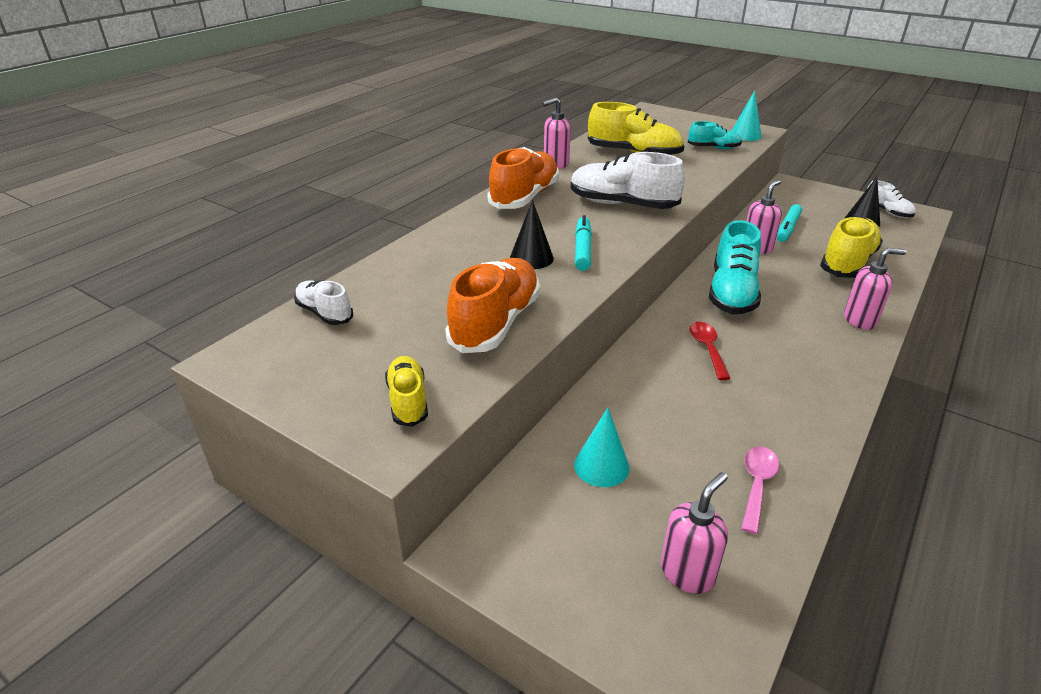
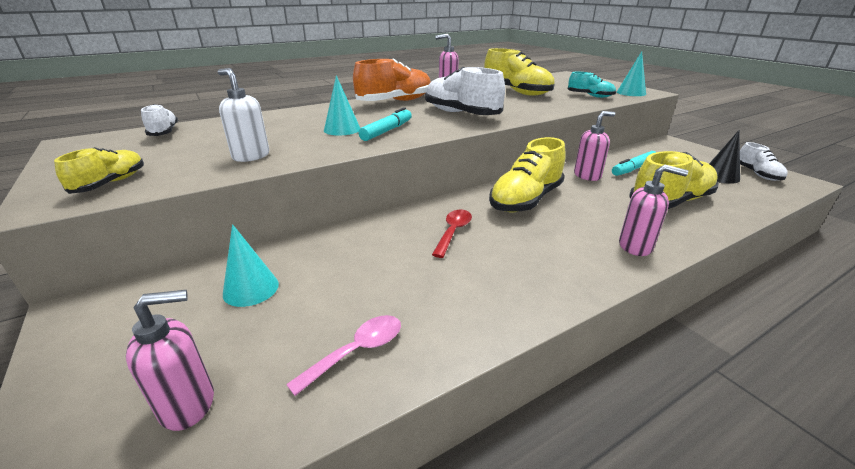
camera: 25 degrees right, 5 degrees down
orange shoe [445,258,540,353] -> white soap dispenser [218,68,269,162]
black cone [510,200,554,269] -> turquoise cone [324,75,360,135]
turquoise shoe [709,220,761,314] -> yellow shoe [489,137,566,212]

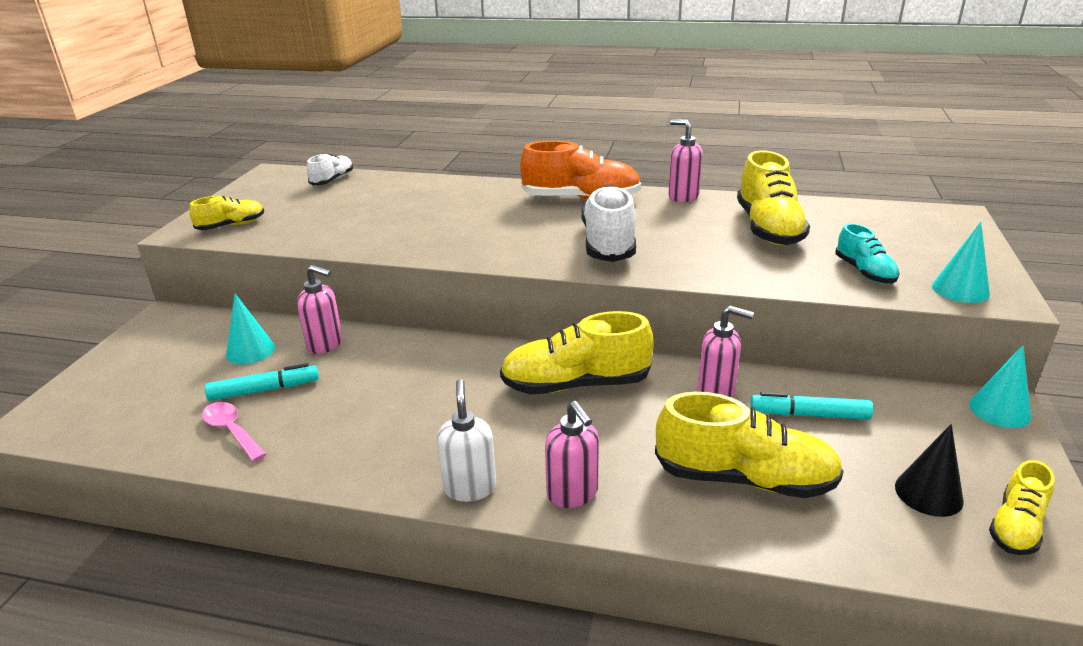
camera: 45 degrees right, 0 degrees up
pink soap dispenser [126,290,214,431] -> pink soap dispenser moved to [297,265,343,354]
white soap dispenser [218,68,269,162] -> white soap dispenser moved to [437,379,496,502]
pink spoon [286,315,401,396] -> pink spoon turned 135 degrees counterclockwise [202,402,266,462]
turquoise cone [324,75,360,135] -> turquoise cone moved to [969,345,1031,428]
turquoise marker [358,107,412,141] -> turquoise marker moved to [205,363,319,401]
red spoon [432,210,472,258] -> none
white shoe [740,142,788,181] -> yellow shoe [989,460,1054,555]

